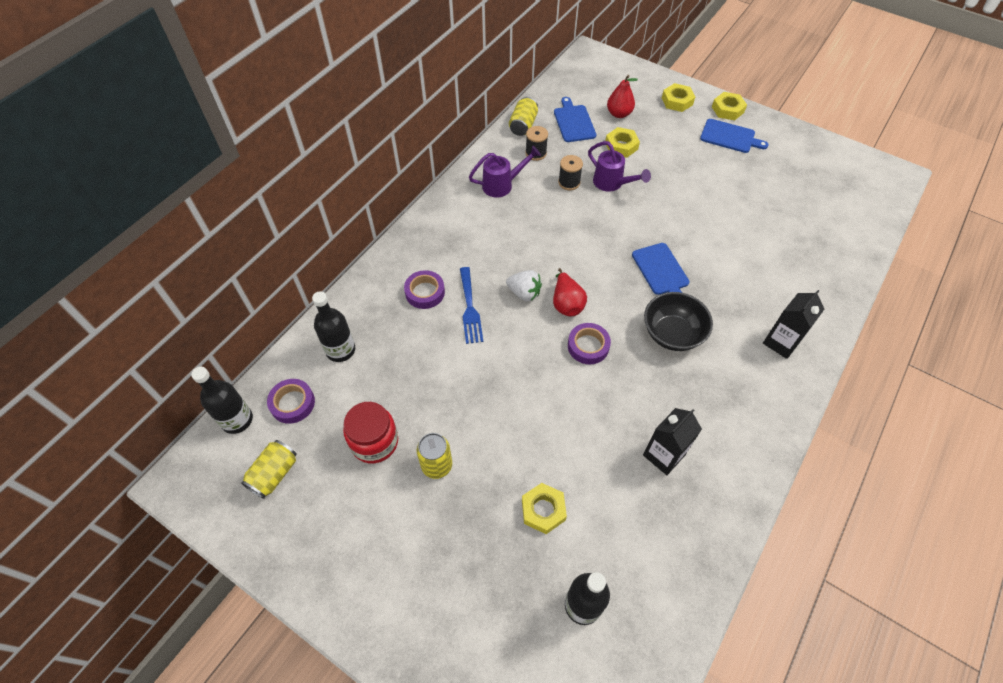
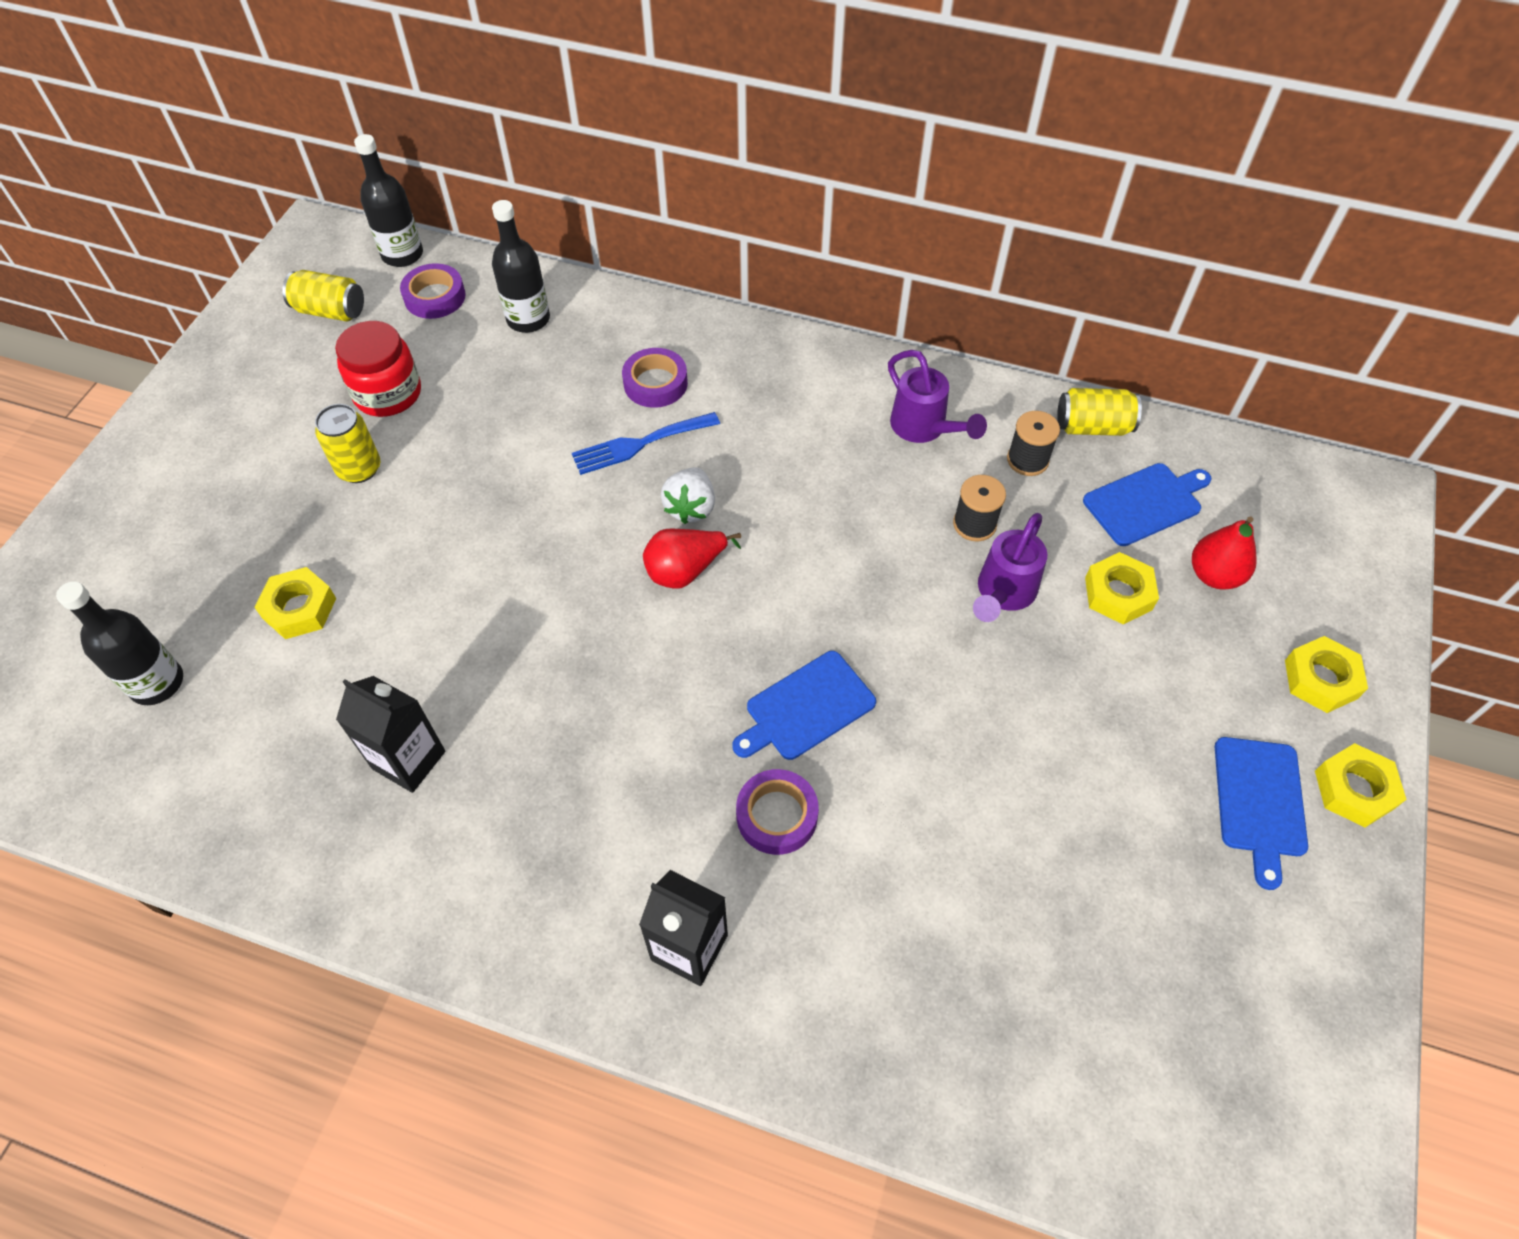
camera: 75 degrees right, 0 degrees up
purple tape [568,323,611,364] -> purple tape moved to [736,769,819,855]
black bowl [644,292,713,351] -> none

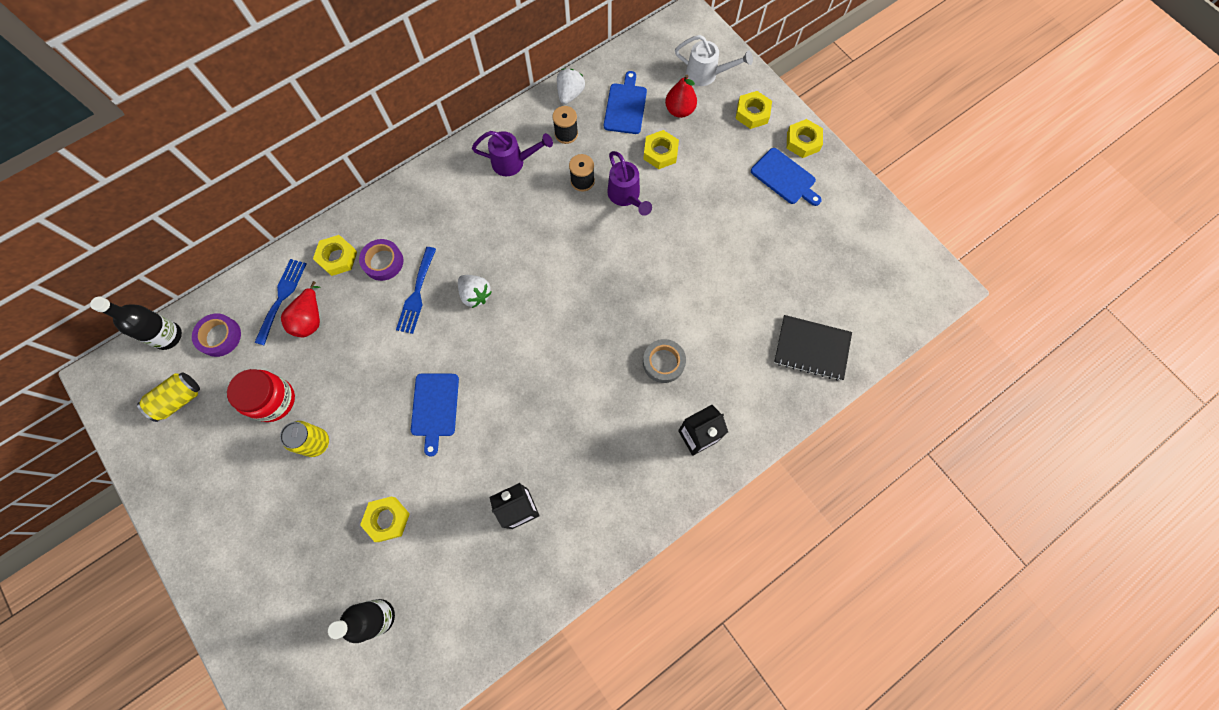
camera: 55 degrees left, 15 degrees up
black bottle [492,200,550,333] -> blue fork [254,259,306,345]
red pear [643,529,741,589] -> red pear moved to [281,281,320,337]
blue cutting board [733,651,876,760] -> blue cutting board moved to [411,373,459,457]
purple tape [736,769,819,855] -> grey tape [643,339,686,383]
yellow can [1057,388,1142,436] -> white strawberry [557,69,585,104]
none -> yellow nut [313,235,357,276]
none -> white watering can [675,35,753,86]
none -> black notebook [774,315,852,381]

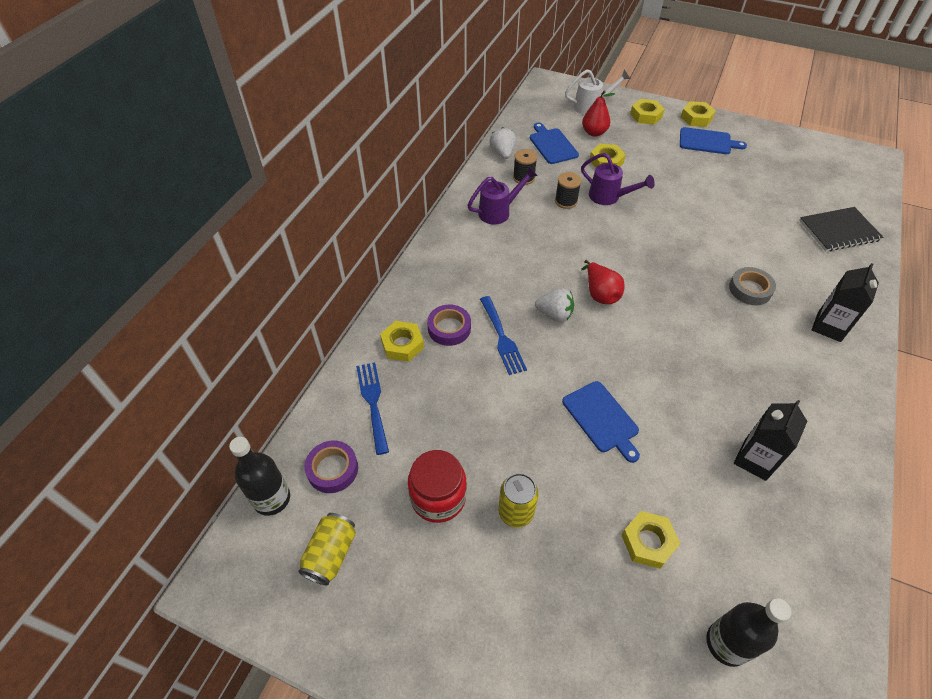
camera: 30 degrees left, 20 degrees down
red pear [281,281,320,337] -> red pear moved to [581,260,625,304]

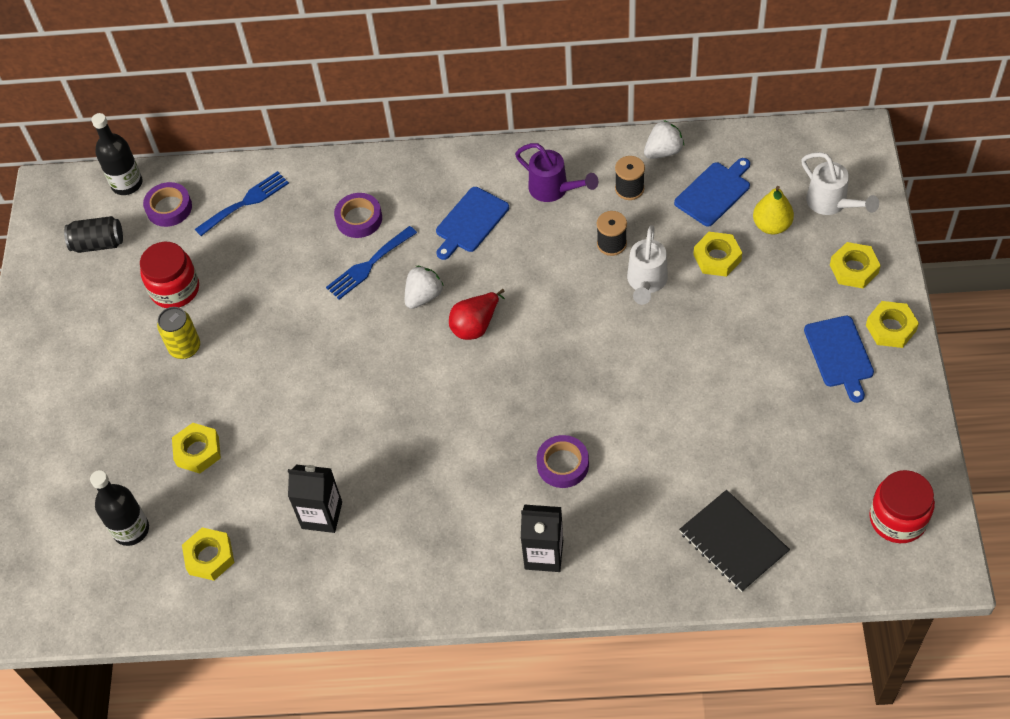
camera: 70 degrees right, 5 degrees up
yellow can [298,513,356,585] -> black can [64,216,123,253]
yellow nut [380,321,424,362] -> yellow nut moved to [182,527,234,581]
white strawberry [535,288,574,322] -> white strawberry turned 135 degrees counterclockwise [405,266,444,309]
blue cutting board [562,381,640,463] -> blue cutting board moved to [436,187,509,260]
purple watering can [581,153,655,205] -> white watering can [627,225,668,305]
red pear [582,91,615,137] -> yellow pear [753,186,794,234]
grey tape [729,267,776,305] -> purple tape [537,435,589,488]
none -> red jar [869,470,935,543]

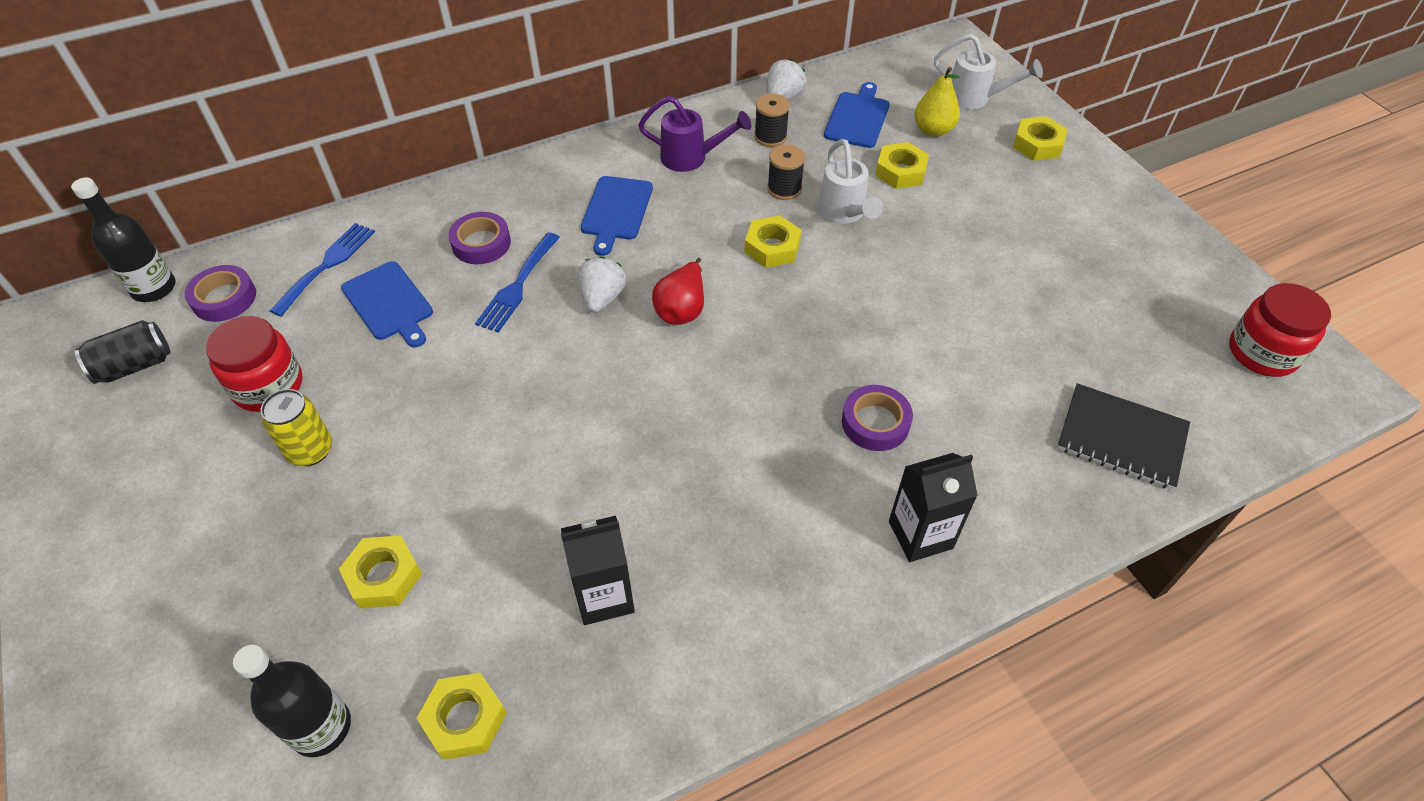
camera: 30 degrees left, 5 degrees down
blue cutting board [804,316,874,403] -> blue cutting board moved to [341,261,433,347]
yellow nut [866,301,919,348] -> yellow nut moved to [744,216,802,268]

